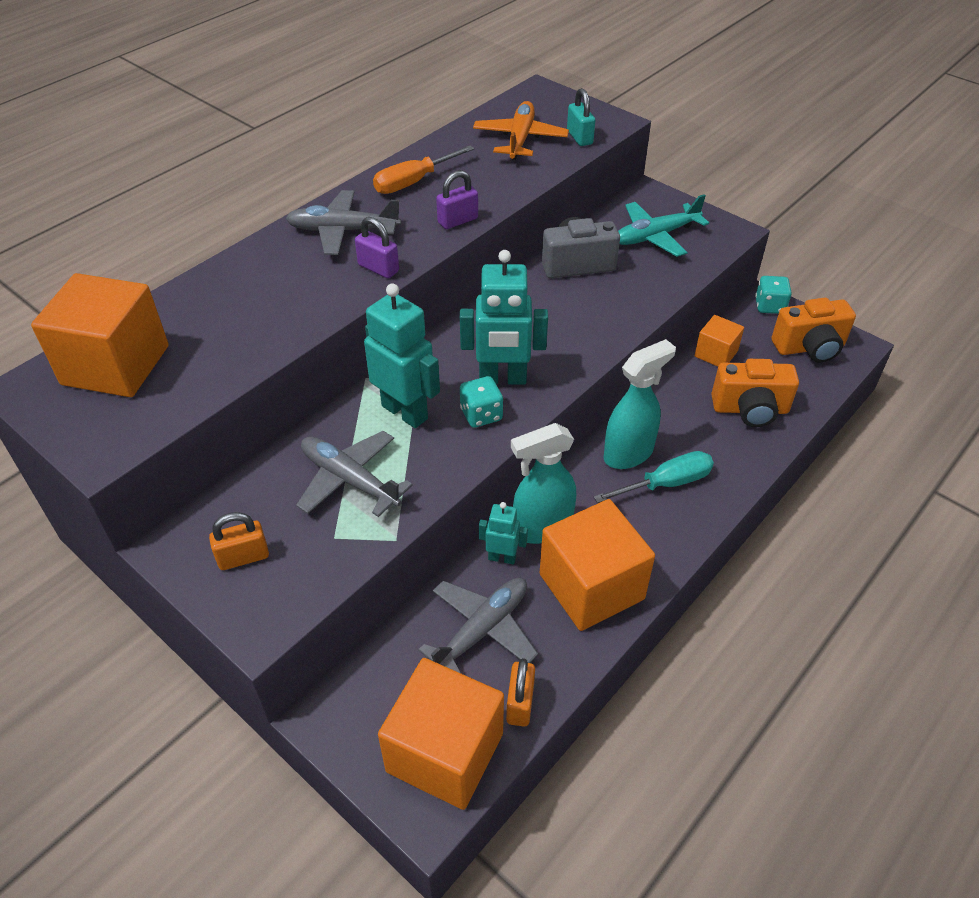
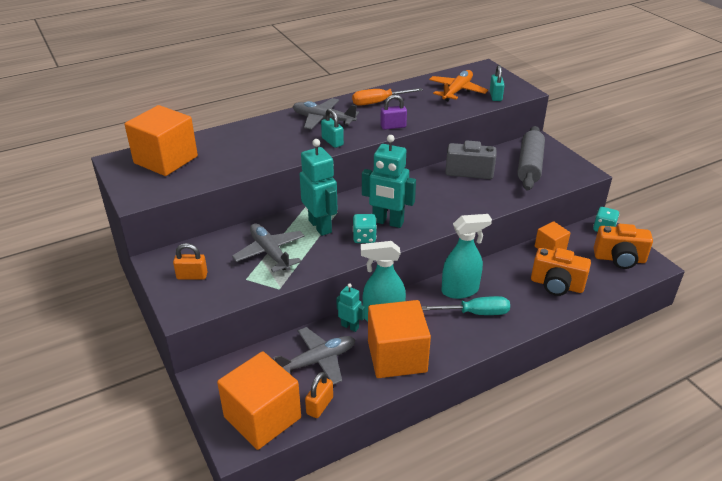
camera: 20 degrees right, 10 degrees down
purple padlock [355,217,399,278] -> turquoise padlock [321,109,344,148]
turquoise plane [618,194,709,257] -> grey rolling pin [517,126,545,191]

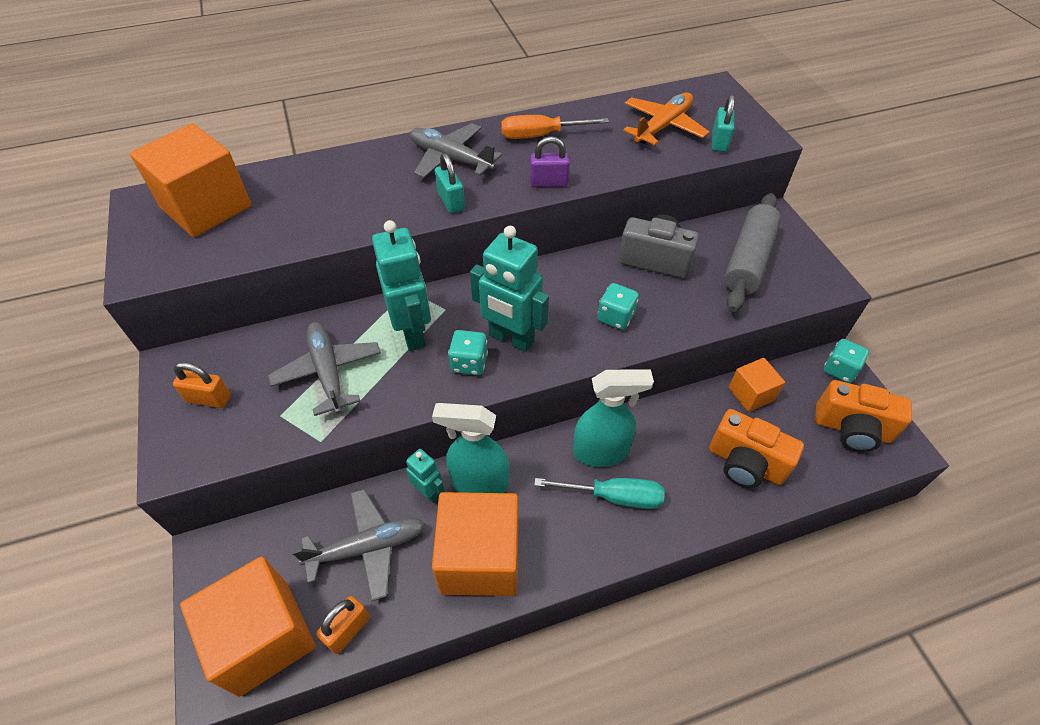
camera: 10 degrees right, 15 degrees up
none -> turquoise dice [597,283,639,330]

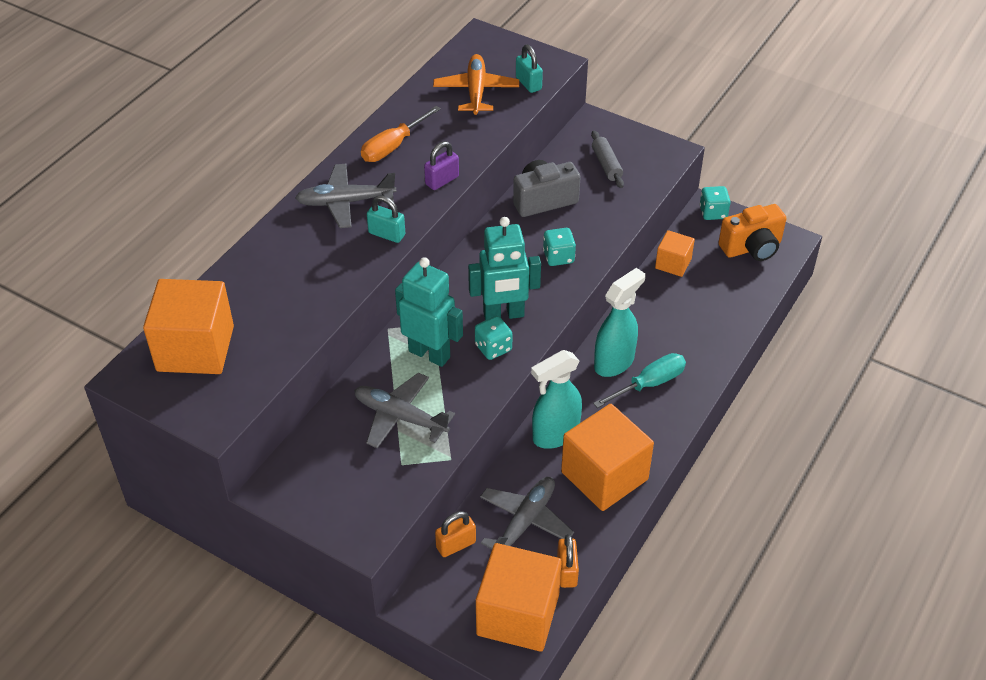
camera: 40 degrees left, 5 degrees down
orange padlock [173,362,231,408] -> orange padlock moved to [435,511,476,557]
turquoise robot [406,449,445,503] -> none
orange camera [709,409,804,488] -> none
grey rolling pin [724,193,781,312] -> grey rolling pin [591,130,624,188], size x0.56

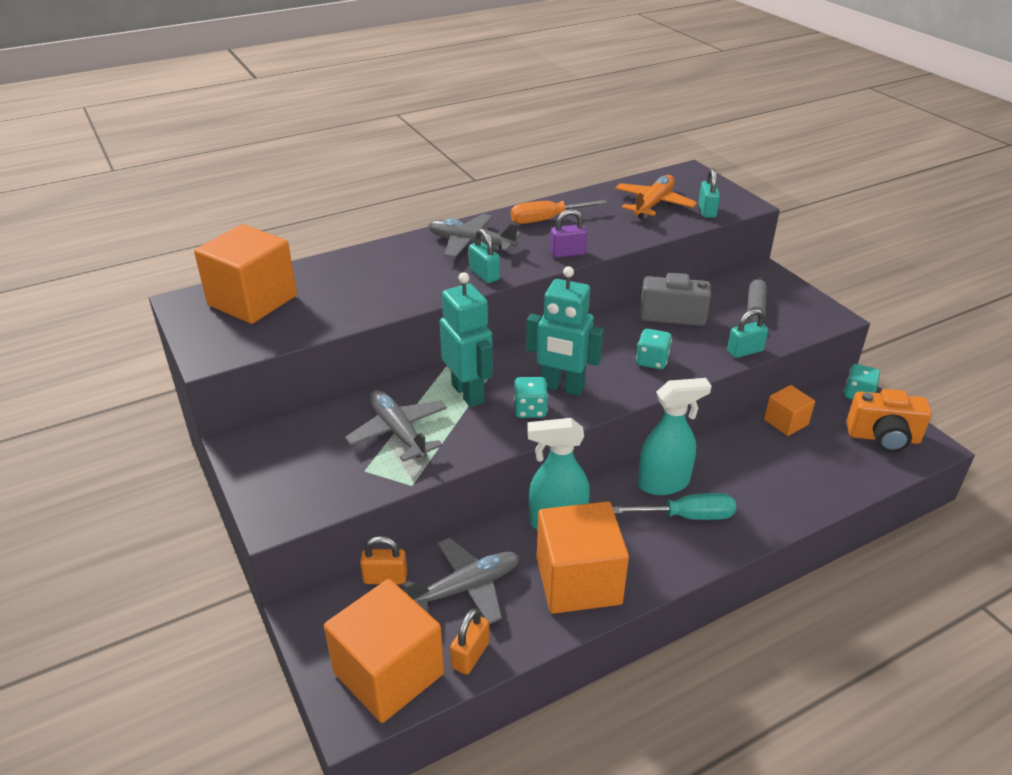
camera: 30 degrees right, 10 degrees down
none -> turquoise padlock [727,309,768,358]

